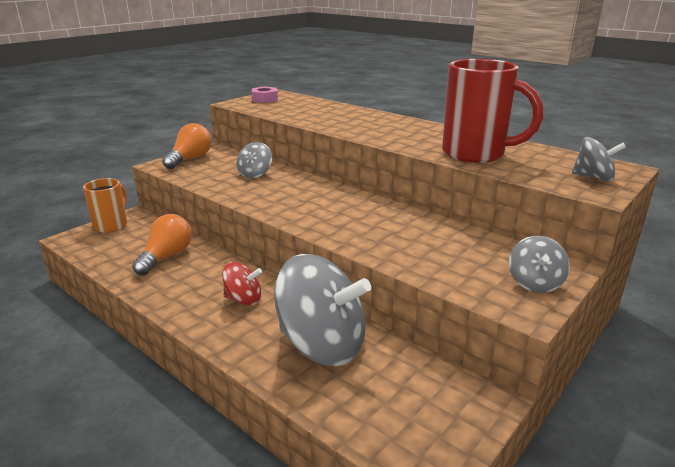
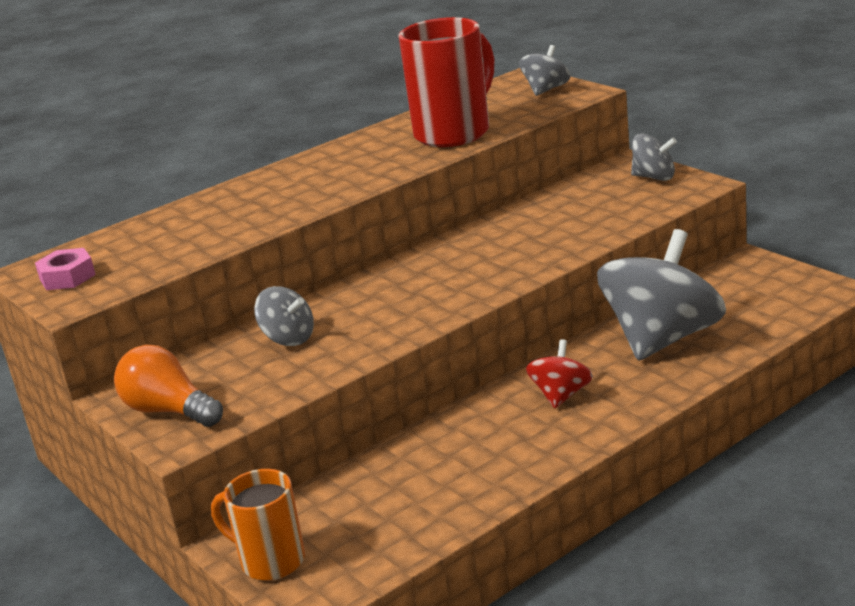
camera: 75 degrees left, 0 degrees up
orange light bulb [132,214,192,275] -> none

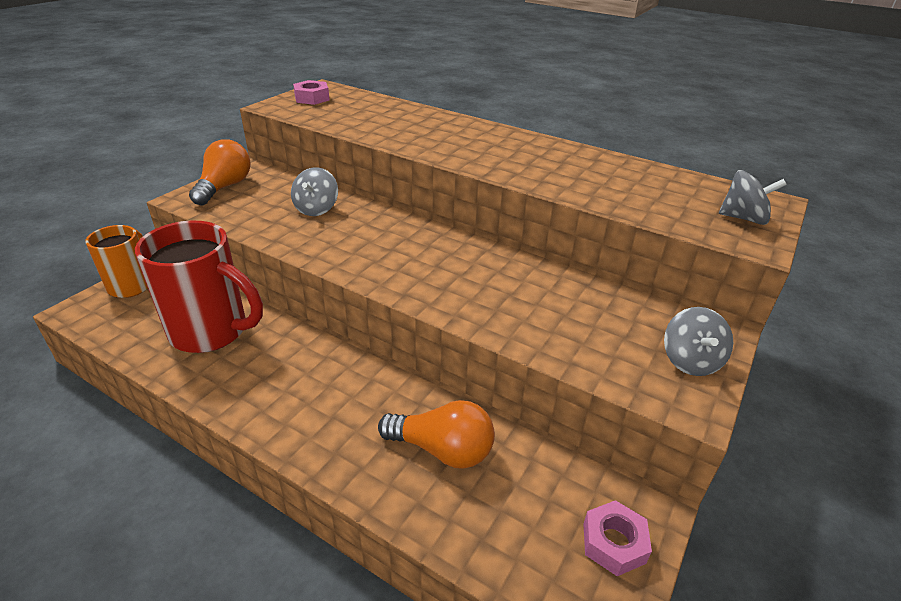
camera: 65 degrees right, 10 degrees up
red mug [398,17,494,147] -> red mug moved to [135,220,263,353]
red spinning top [526,339,593,408] -> none
grey spinning top [597,229,726,361] -> orange light bulb [378,400,495,469]
none -> pink nut [583,500,652,576]

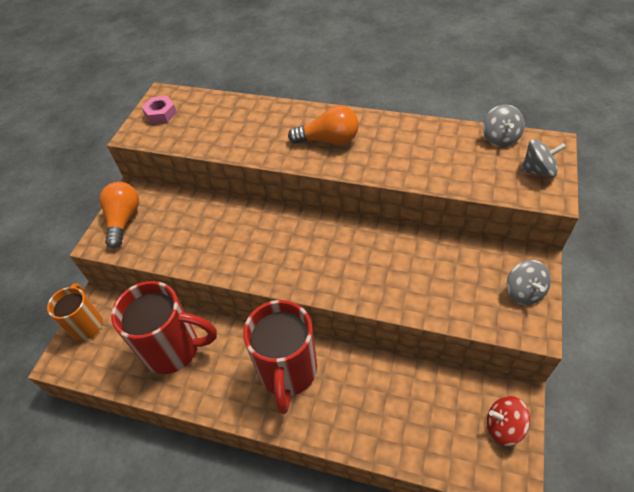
camera: 10 degrees left, 15 degrees up
grey spinning top [291,168,338,216] -> grey spinning top moved to [483,105,525,147]
orange light bulb [378,400,495,469] -> orange light bulb moved to [288,105,359,145]
pink nut [583,500,652,576] -> red spinning top [487,396,530,446]
none -> red mug [243,300,317,414]

